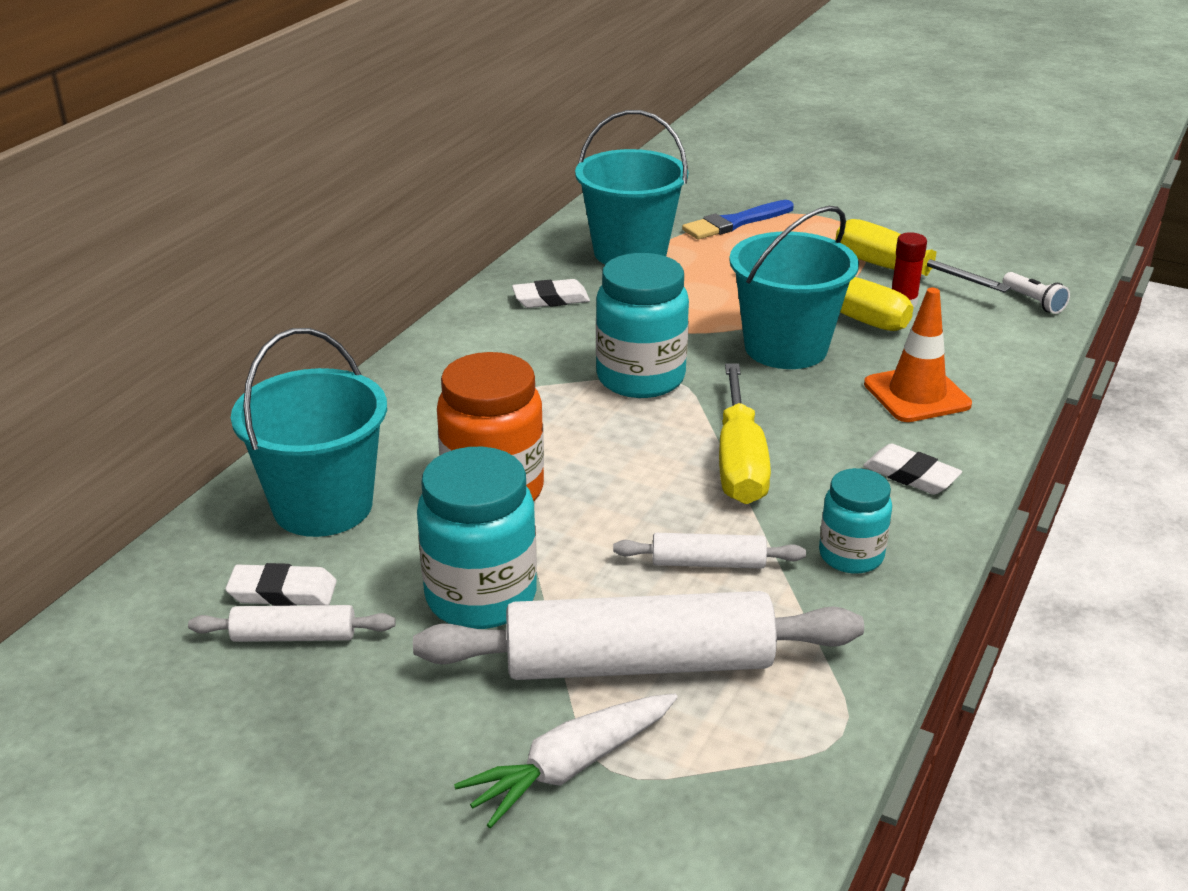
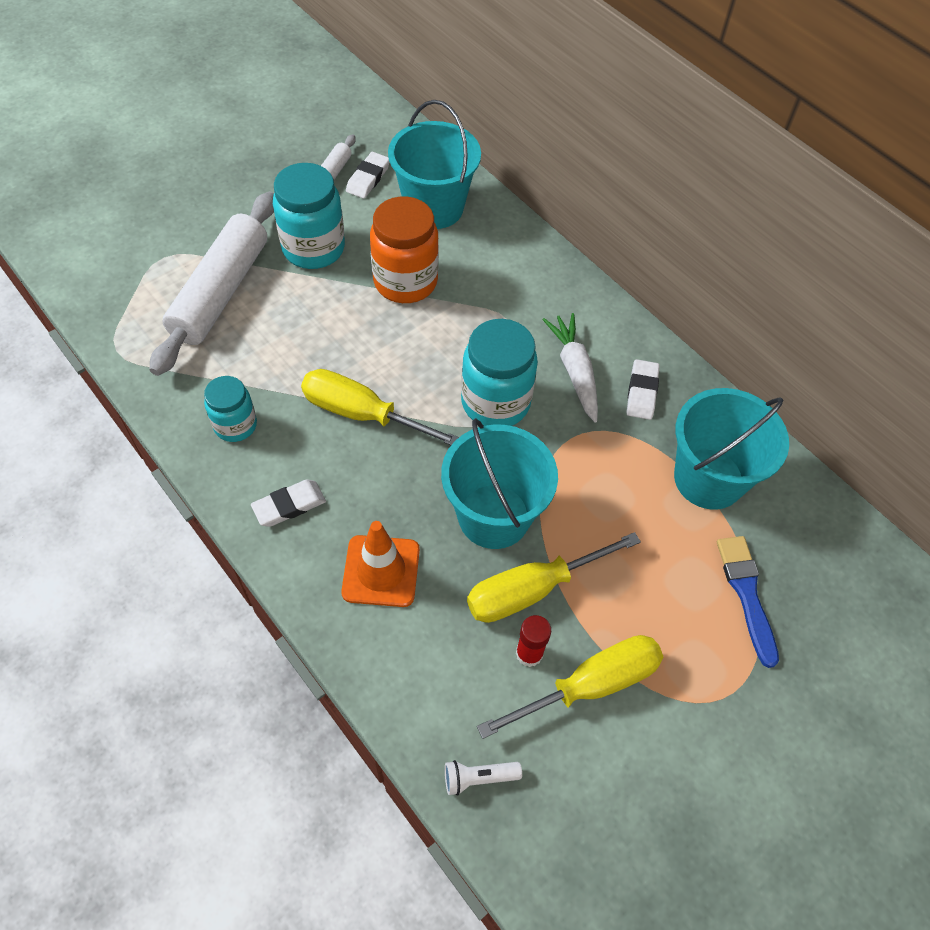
camera: 110 degrees right, 25 degrees up
white carrot [454,694,678,828] -> white carrot moved to [542,313,598,422]
white rolling pin [613,533,806,568] -> none

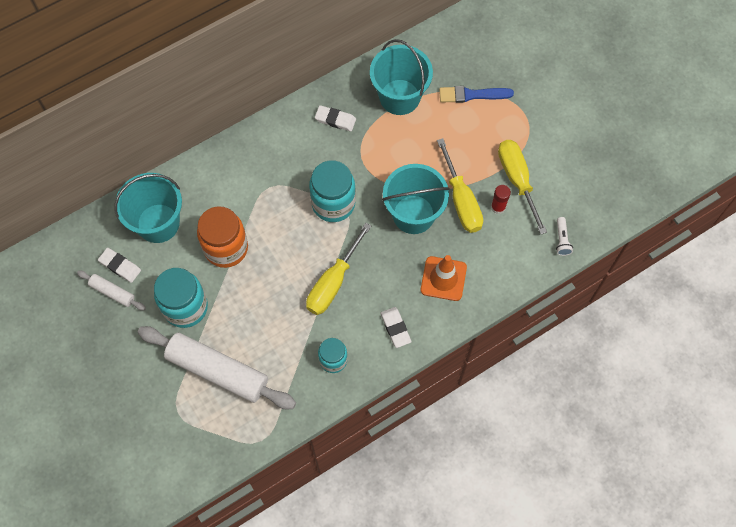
camera: 80 degrees left, 10 degrees up
white carrot [542,313,598,422] -> none

